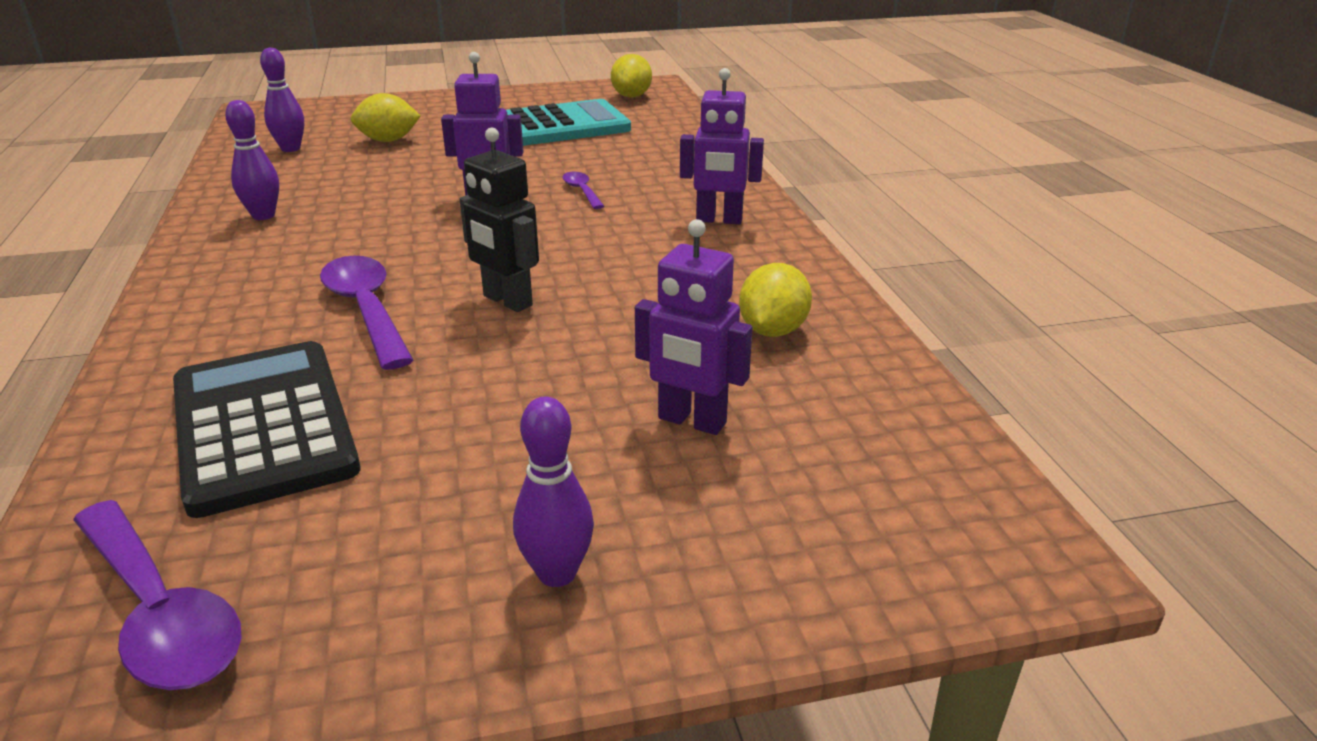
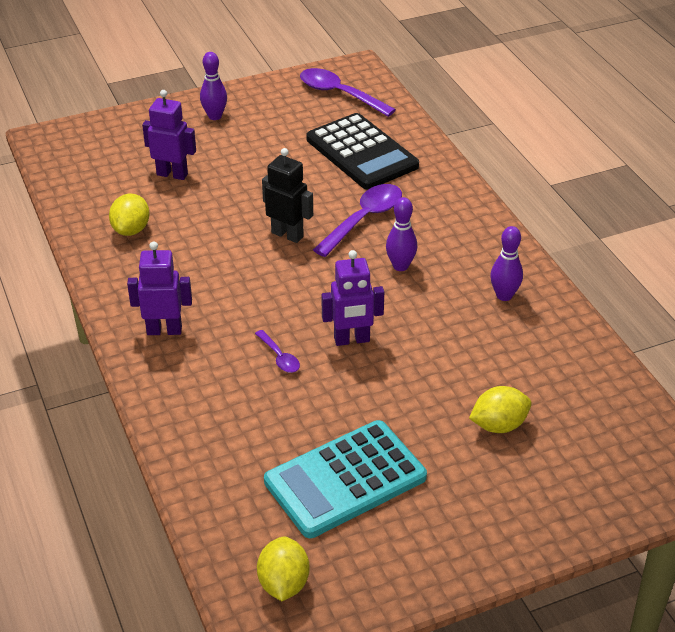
camera: 170 degrees right, 10 degrees up
purple bowling pin [260,48,304,152] -> purple bowling pin moved to [386,197,417,271]
purple spoon [320,256,413,370] -> purple spoon turned 105 degrees counterclockwise [313,184,402,257]

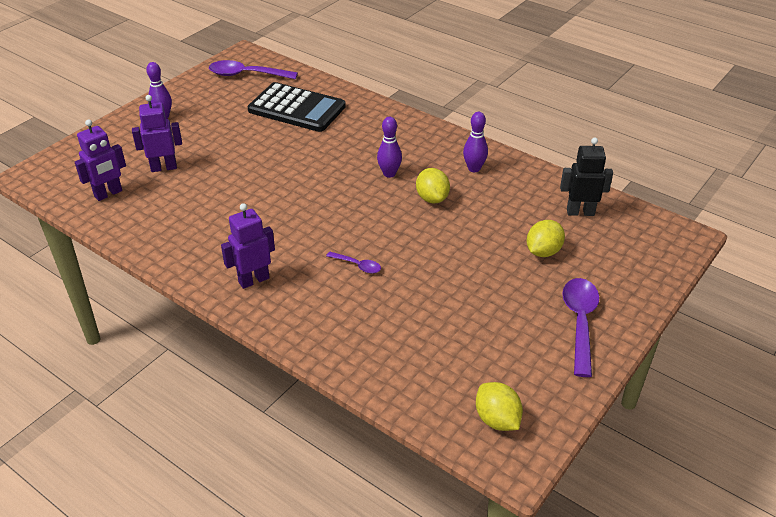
camera: 30 degrees left, 0 degrees up
yellow lemon [109,194,150,236] -> yellow lemon moved to [416,168,450,203]
black robot [262,148,313,243] -> black robot moved to [560,138,613,216]
turquoise calculator [264,420,427,538] -> none
purple spoon [313,184,402,257] -> purple spoon moved to [562,278,600,377]
purple robot [321,250,384,346] -> purple robot moved to [75,120,126,201]

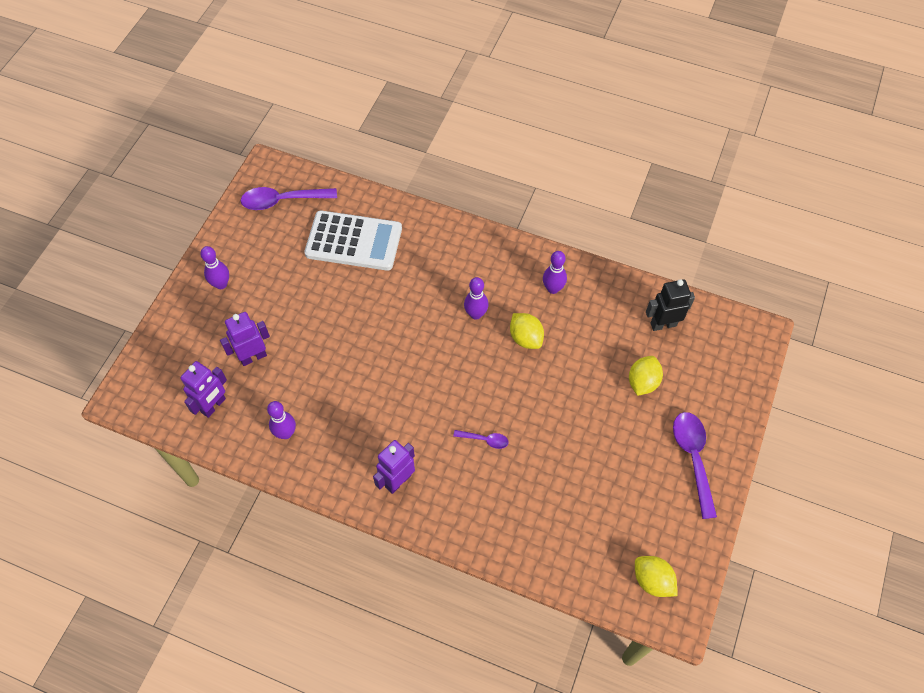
camera: 15 degrees left, 20 degrees up
black calculator [248,82,346,132] -> white calculator [304,211,402,271]
none -> purple bowling pin [267,401,296,439]

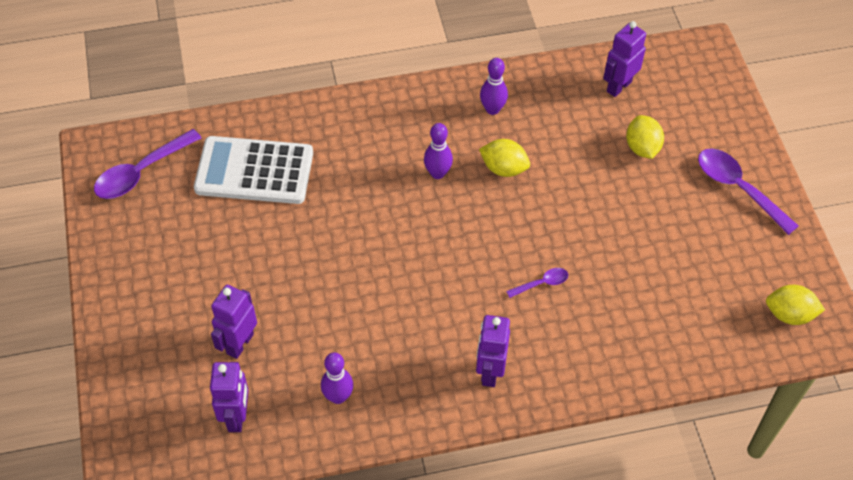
camera: 35 degrees left, 5 degrees down
purple bowling pin [200,246,229,289] -> none
white calculator [304,211,402,271] -> white calculator turned 150 degrees counterclockwise [194,136,313,204]
black robot [646,279,695,331] -> purple robot [603,21,646,97]

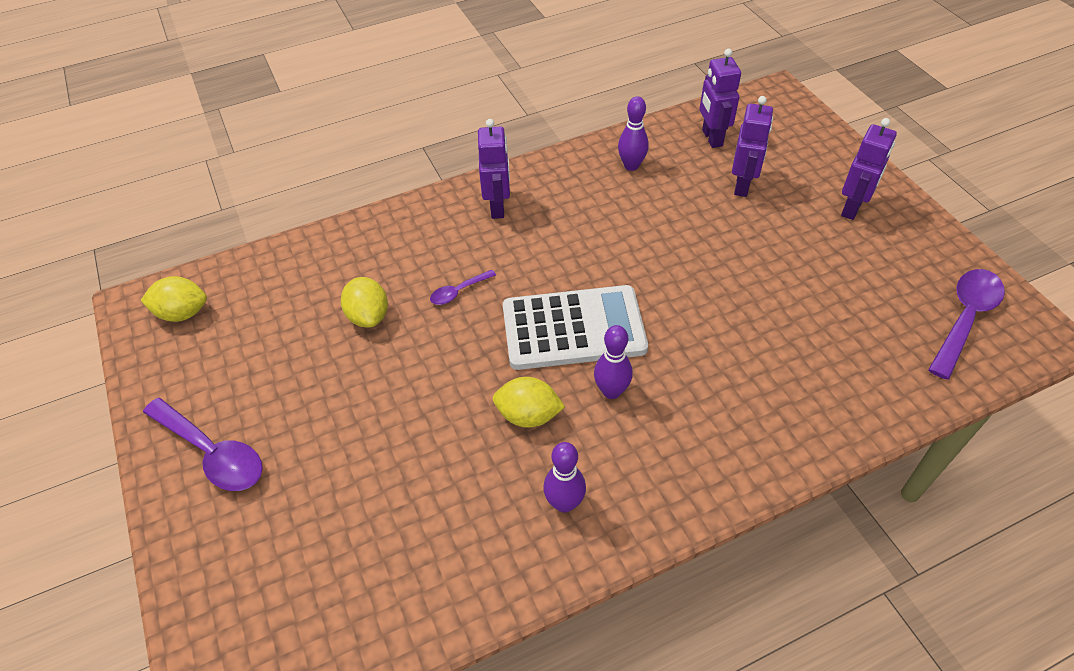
camera: 170 degrees right, 5 degrees down
white calculator [194,136,313,204] -> white calculator moved to [503,285,648,370]
purple robot [603,21,646,97] -> purple robot moved to [841,118,897,220]
yellow lemon [626,115,664,159] -> yellow lemon moved to [341,277,388,327]

